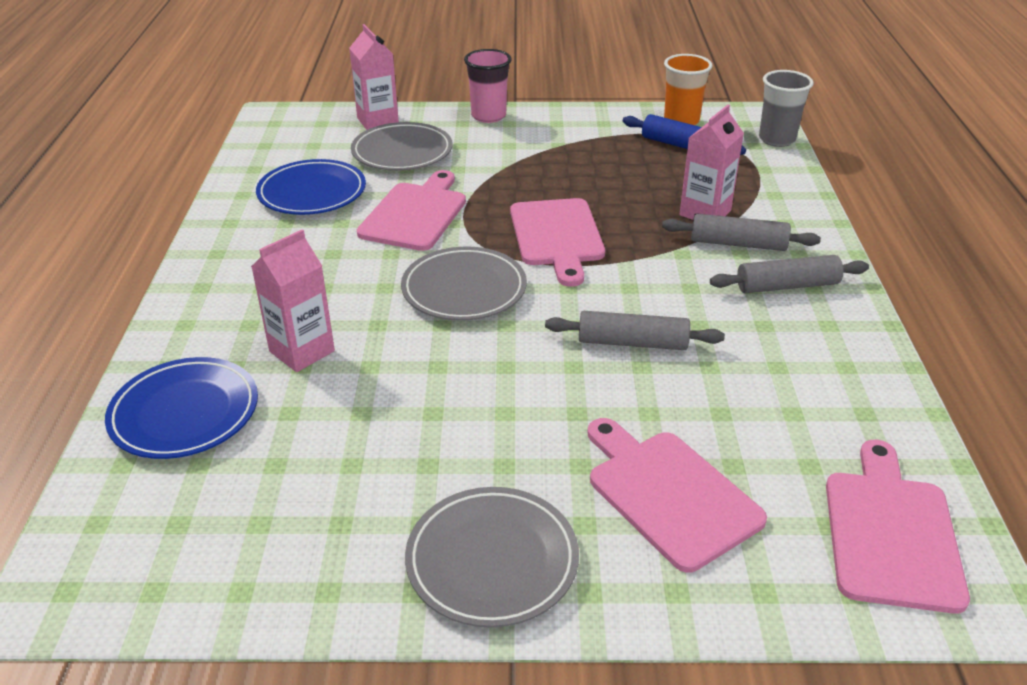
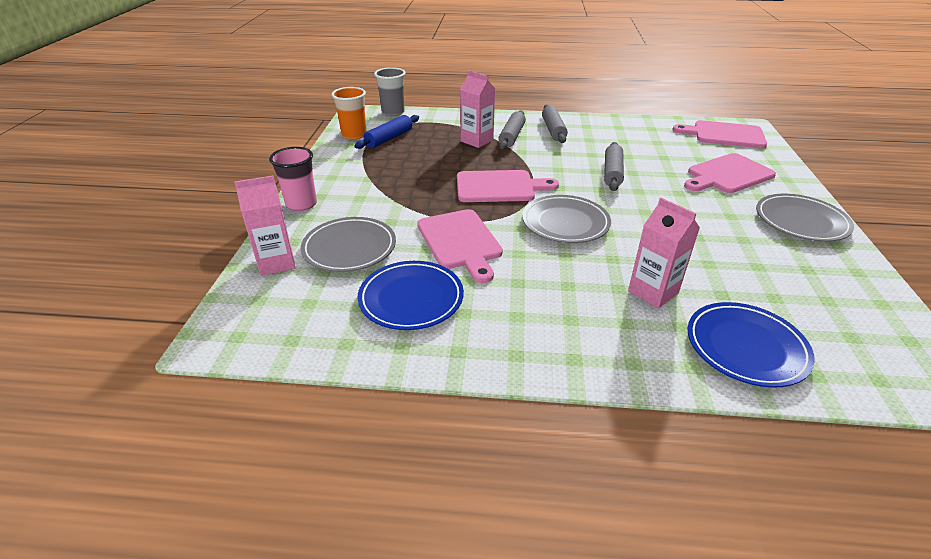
camera: 85 degrees left, 0 degrees up
pink cutting board [357,170,466,251] -> pink cutting board turned 135 degrees counterclockwise [417,209,503,283]

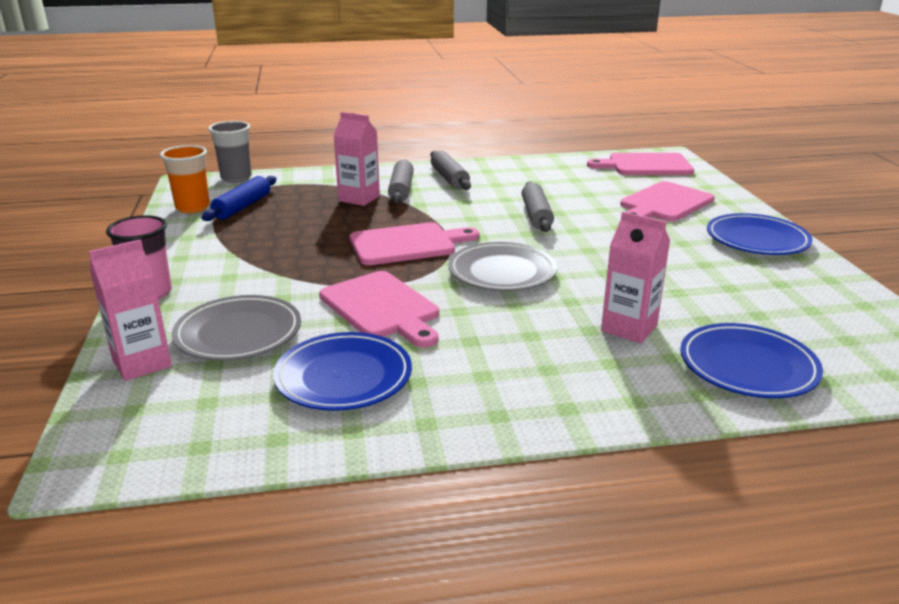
camera: 15 degrees left, 10 degrees down
grey plate [756,194,854,242] -> blue plate [707,213,813,255]

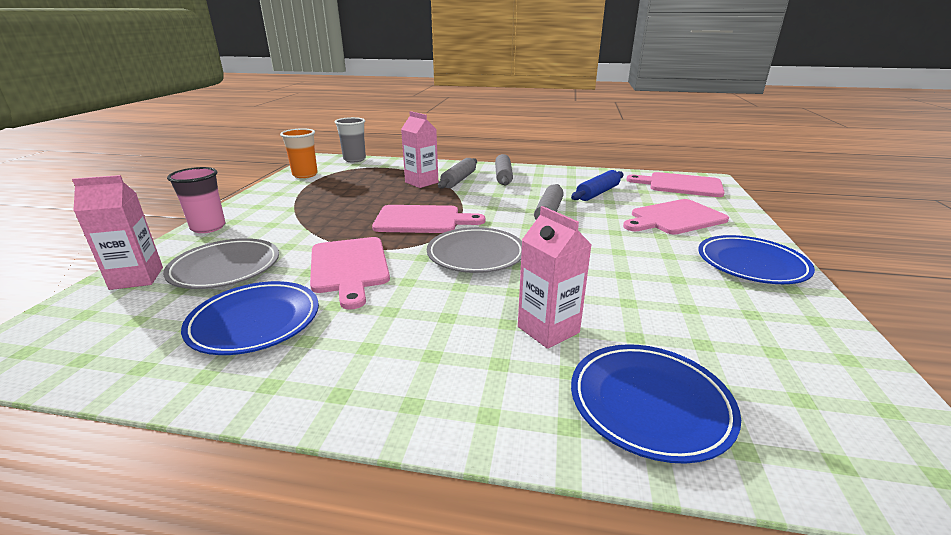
camera: 20 degrees right, 0 degrees up
blue rolling pin [201,176,277,221] -> blue rolling pin moved to [571,170,623,201]

